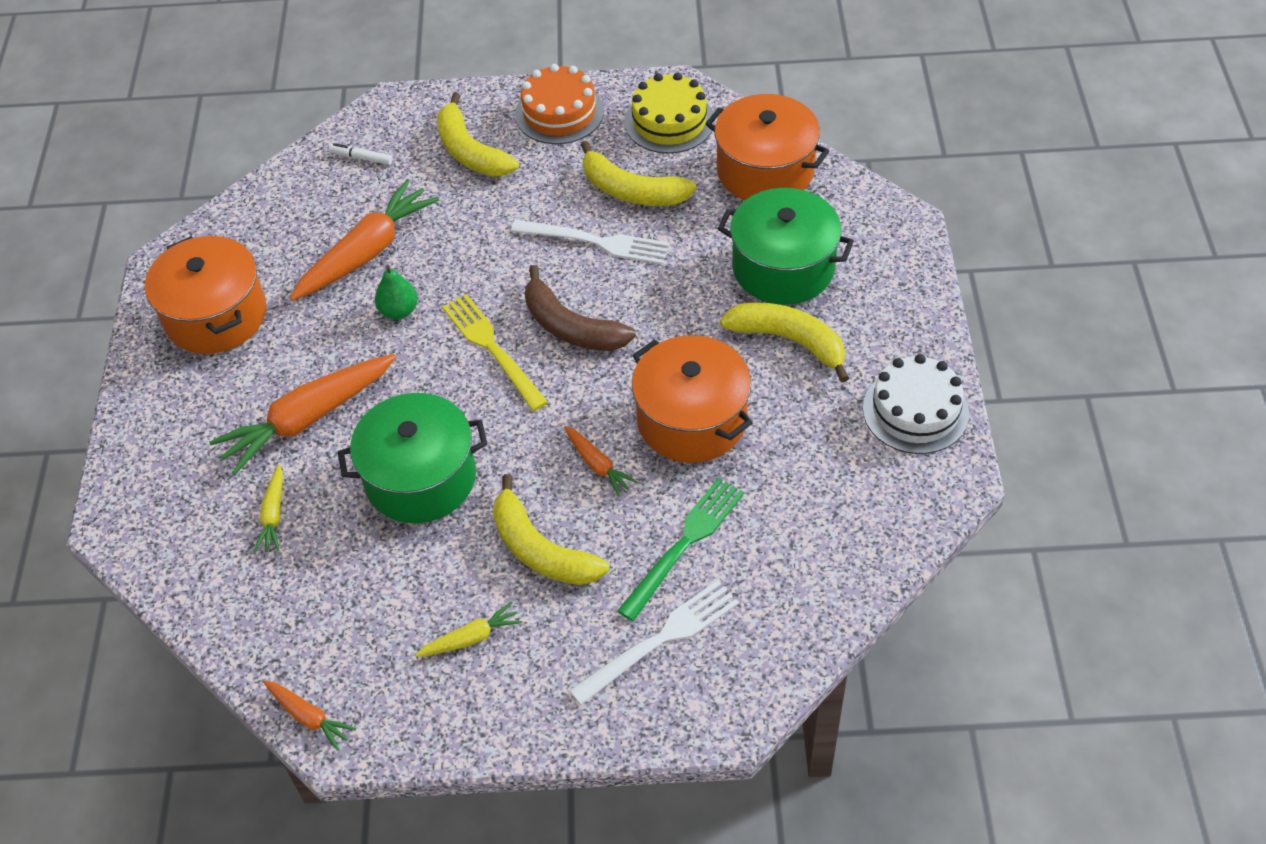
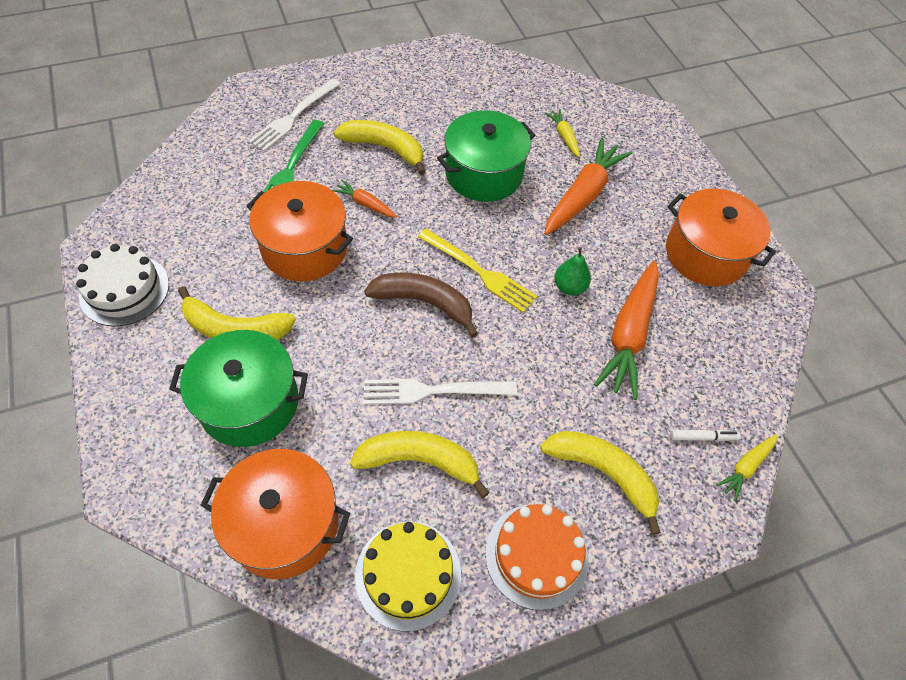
camera: 155 degrees right, 5 degrees up
orange carrot [264,680,356,751] -> none
yellow carrot [415,602,522,657] -> yellow carrot moved to [716,434,778,501]

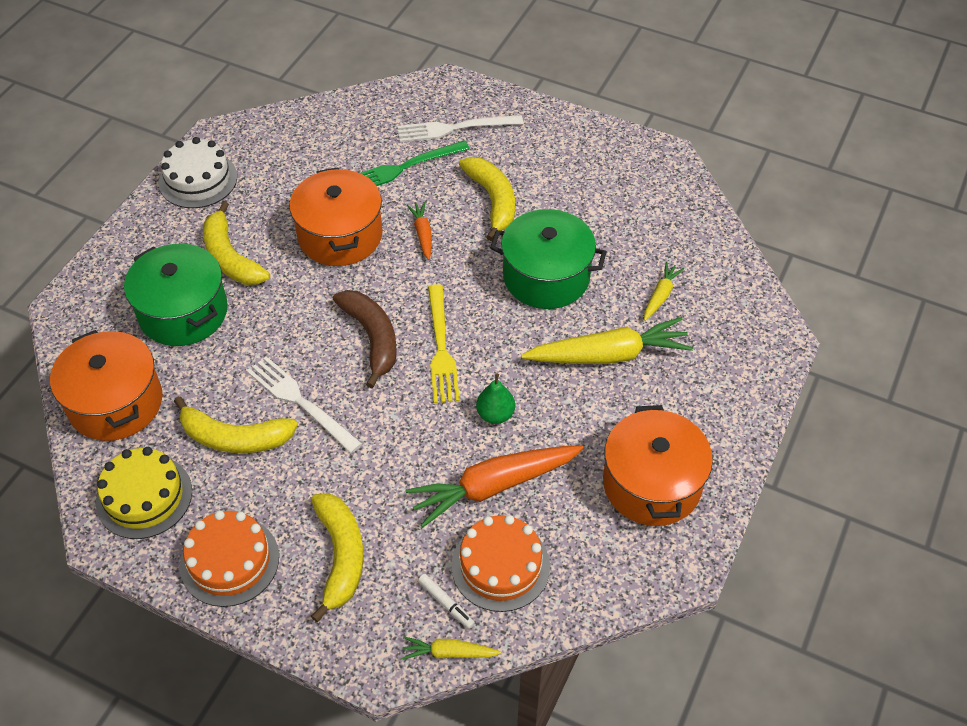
camera: 50 degrees right, 5 degrees down
yellow banana [350,431,490,498] -> yellow banana turned 135 degrees clockwise [174,396,298,453]
orange carrot [544,138,633,235] -> yellow carrot [521,317,693,364]
none -> orange cake [451,515,550,612]

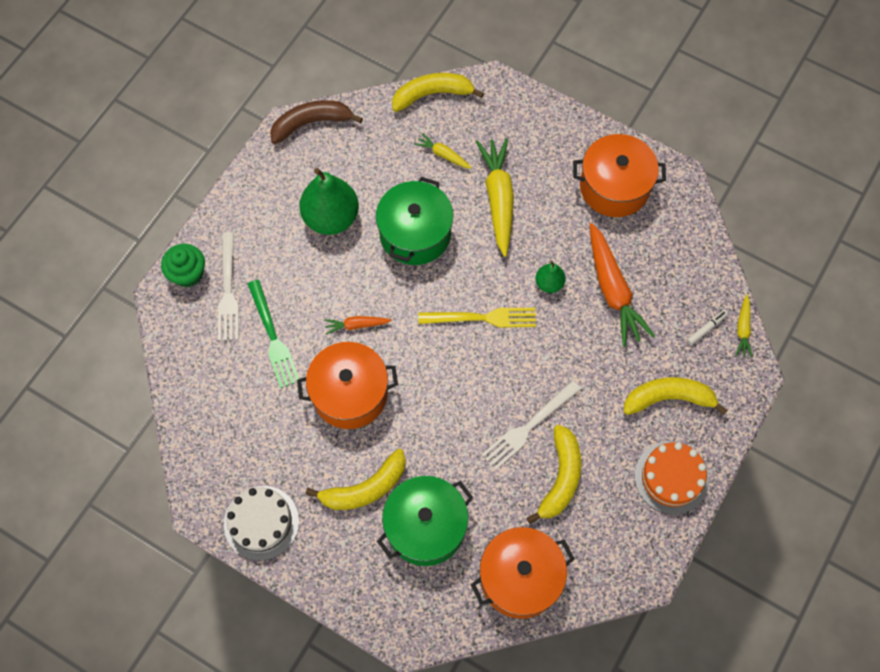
camera: 85 degrees left, 15 degrees up
yellow cake [96,447,192,539] -> none
brown banana [333,290,397,388] -> brown banana moved to [270,100,363,144]
orange cake [451,515,550,612] -> none
yellow banana [459,157,515,241] -> yellow banana moved to [392,73,484,112]
none -> green cupcake [161,244,205,287]
none -> green pear [299,168,359,235]

